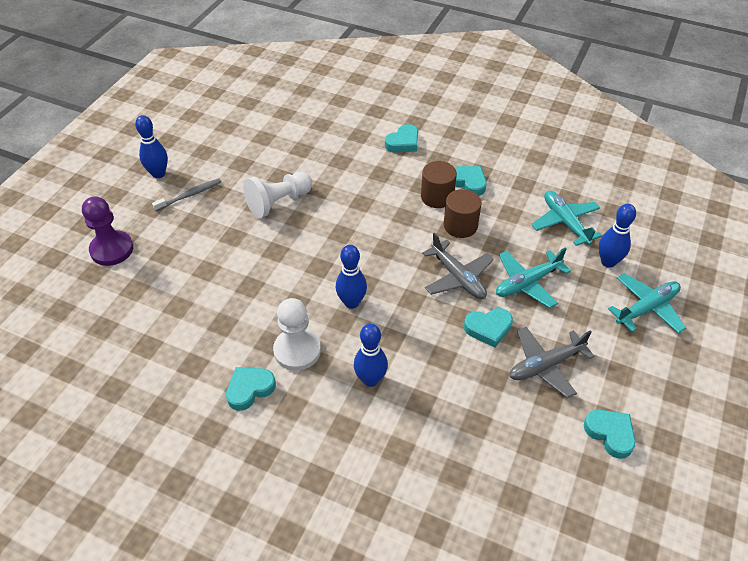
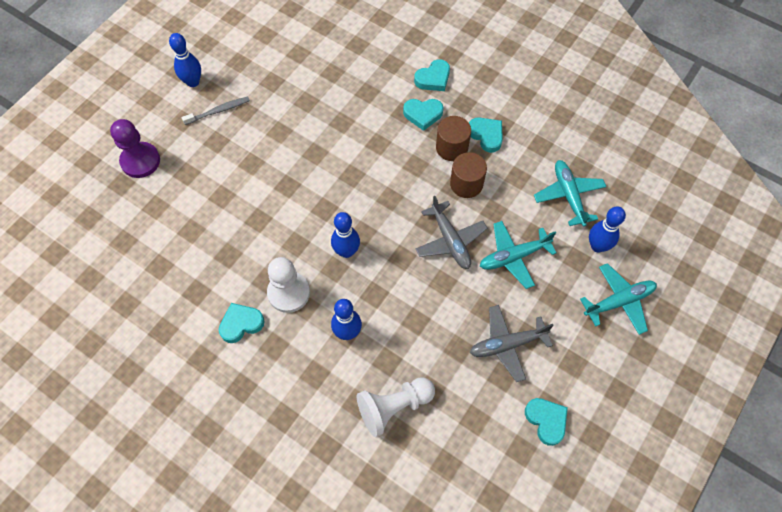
camera: 10 degrees right, 15 degrees up
white pawn [244,172,312,218] -> white pawn moved to [357,377,435,437]
turquoise heart [464,308,513,347] -> turquoise heart moved to [403,99,443,131]

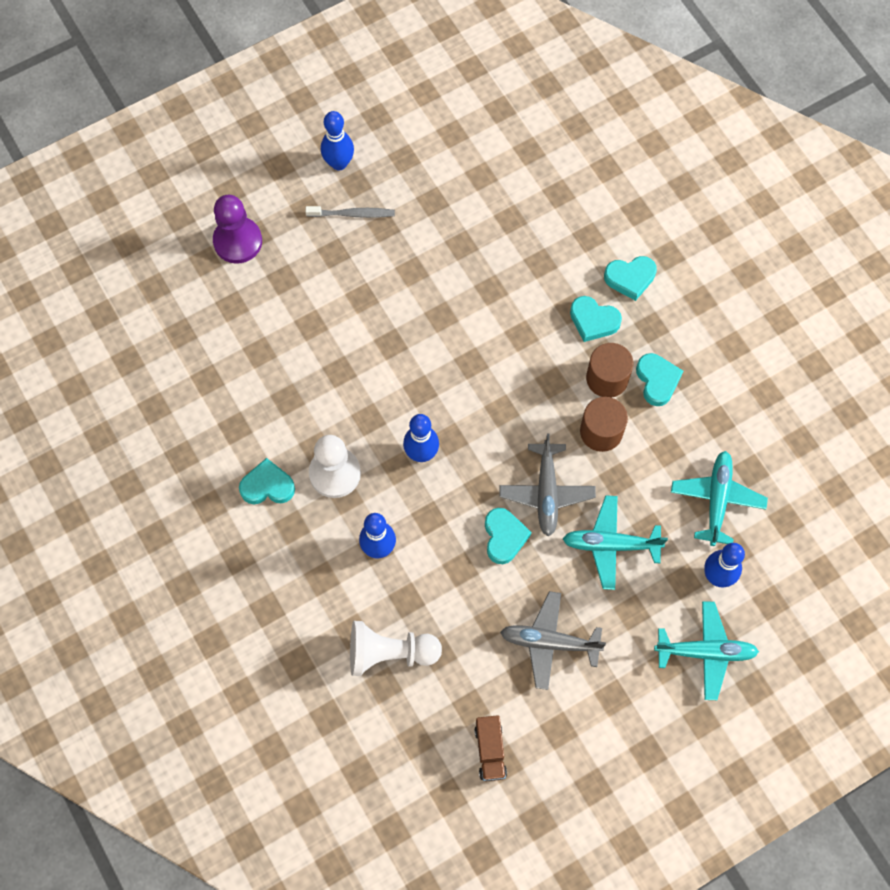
camera: 25 degrees right, 5 degrees up
turquoise heart [525,398,568,446] -> turquoise heart moved to [485,508,531,564]
none -> brown truck [474,715,507,781]

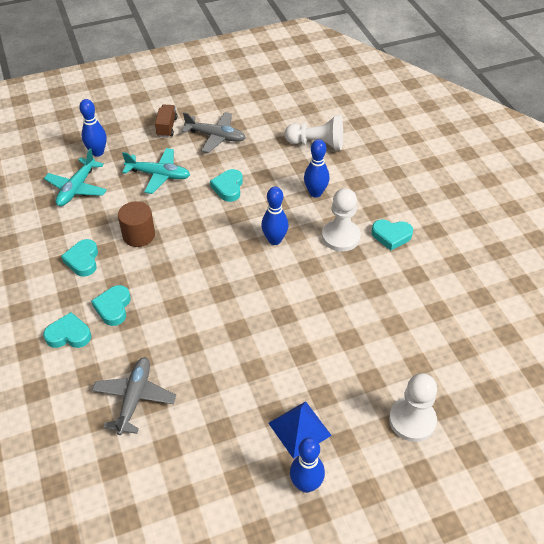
camera: 170 degrees left, 20 degrees down
purple pawn [213,195,262,264] -> white pawn [389,373,437,442]
grey toothbrush [305,206,395,218] -> blue pyramid [268,401,332,459]
brown truck [474,715,507,781] -> brown truck moved to [155,105,177,137]
grey plane [500,433,596,537] -> grey plane moved to [92,357,176,435]
turquoise heart [570,296,622,342] -> turquoise heart turned 120 degrees counterclockwise [91,285,130,326]
brown cylinder [586,343,633,398] -> none
turquoise plane [654,601,759,700] -> none

